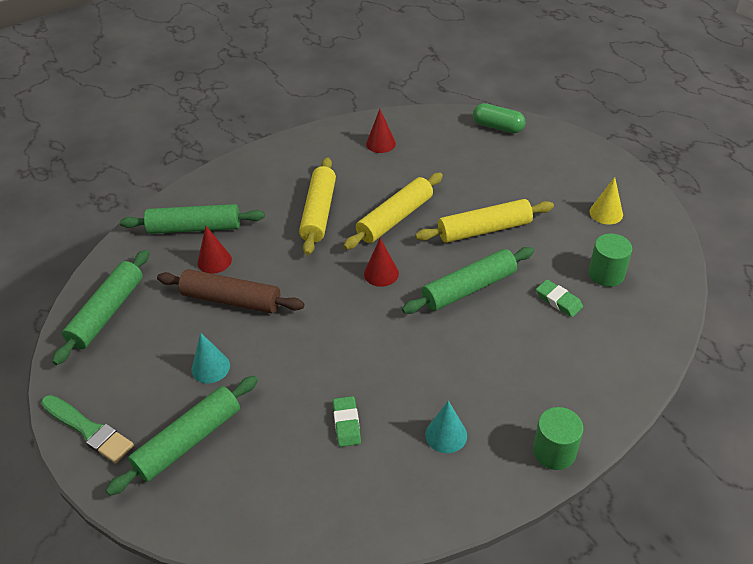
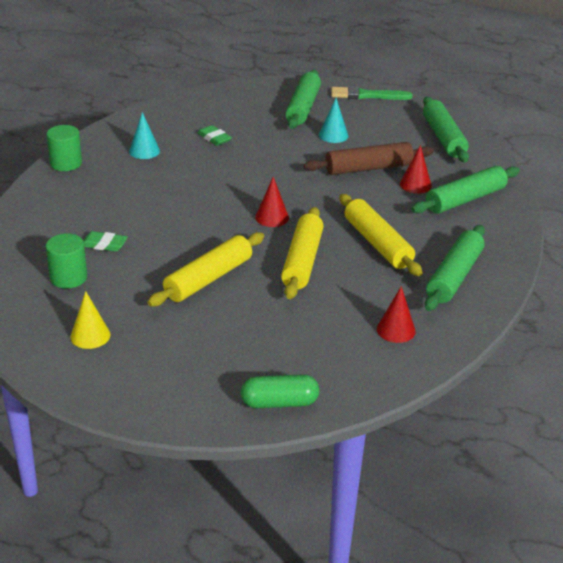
camera: 145 degrees right, 10 degrees down
green rolling pin [402,247,534,314] -> green rolling pin moved to [425,225,485,311]

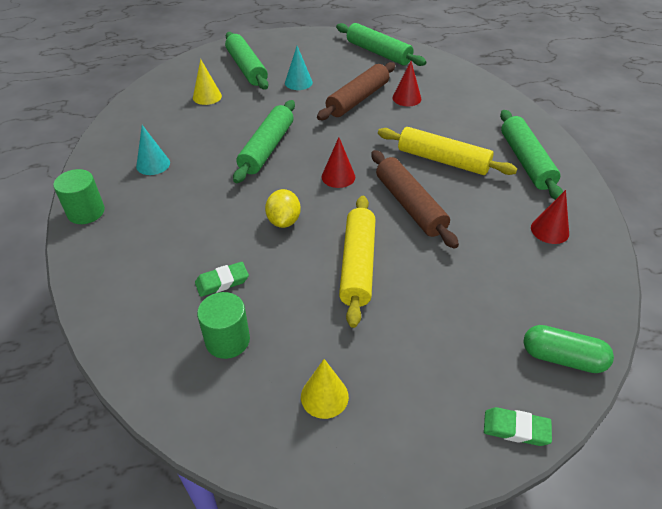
camera: 35 degrees left, 10 degrees up
green eraser [197,125,232,146] -> green eraser moved to [484,407,552,446]
green capsule [241,374,319,408] -> green capsule turned 60 degrees clockwise [524,325,614,373]
yellow rolling pin [281,207,324,299] -> brown rolling pin [371,150,459,249]
green brush [331,86,413,100] -> none
green rolling pin [411,166,520,214] -> green rolling pin moved to [233,100,295,183]
none -> yellow cone [193,59,222,105]
none -> yellow lemon [265,189,301,228]

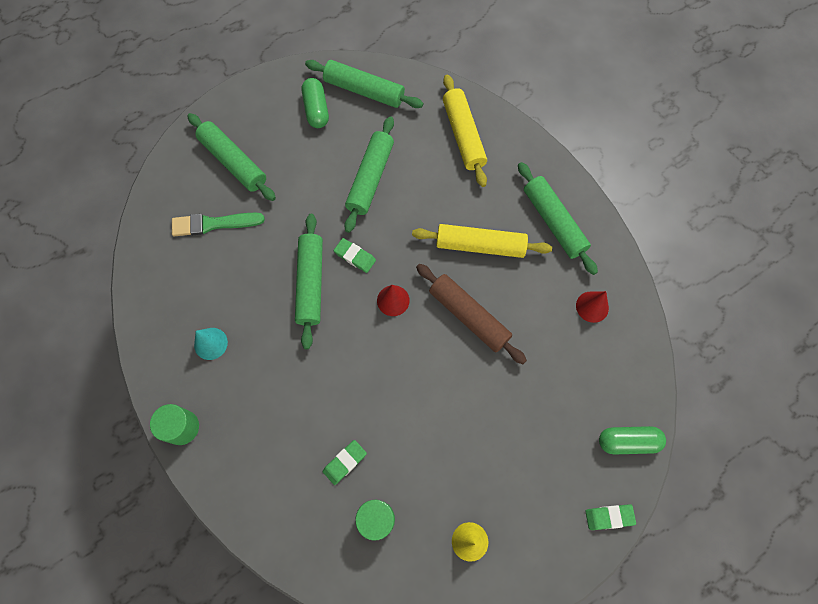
camera: 20 degrees left, 25 degrees up
yellow cone [193,59,222,105] -> green brush [172,212,265,236]
yellow lemon [265,189,301,228] -> none
turquoise cone [285,46,313,90] -> none
brown rolling pin [317,62,395,120] -> green rolling pin [344,116,394,233]
yellow rolling pin [339,196,375,328] -> yellow rolling pin moved to [443,74,487,187]
red cone [392,61,422,106] -> none
none -> green capsule [302,78,329,128]
none -> green eraser [334,238,376,273]

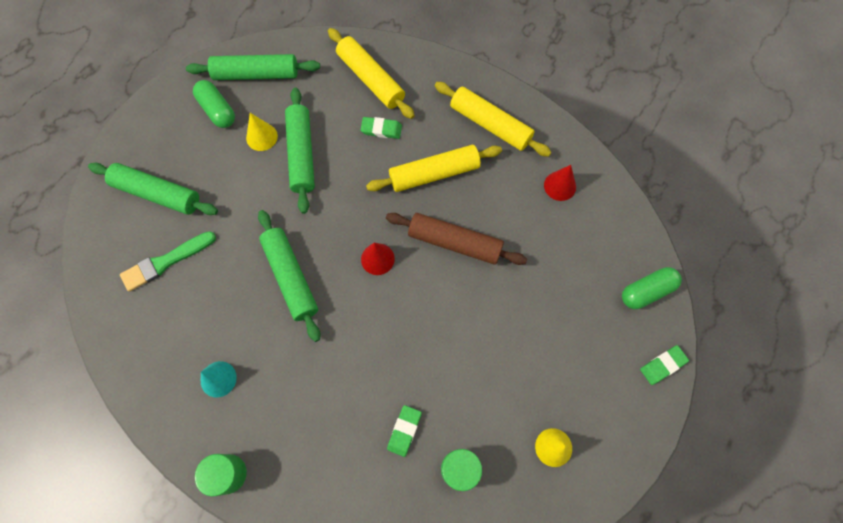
camera: 25 degrees left, 0 degrees up
green eraser [334,238,376,273] -> green eraser moved to [361,117,402,139]
green rolling pin [518,162,598,275] -> yellow rolling pin [435,82,552,157]
none -> yellow cone [246,113,278,151]

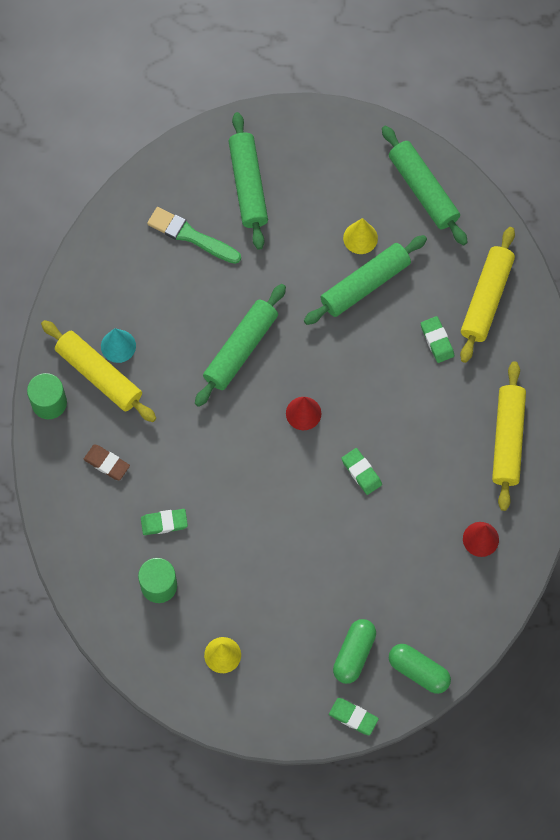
camera: 60 degrees right, 0 degrees up
green capsule [193,80,235,128] -> green capsule moved to [333,619,376,684]
yellow rolling pin [366,145,502,192] -> yellow rolling pin moved to [41,320,156,422]
brown rolling pin [386,213,527,265] -> green eraser [341,448,382,495]
none -> brown eraser [84,445,130,480]

